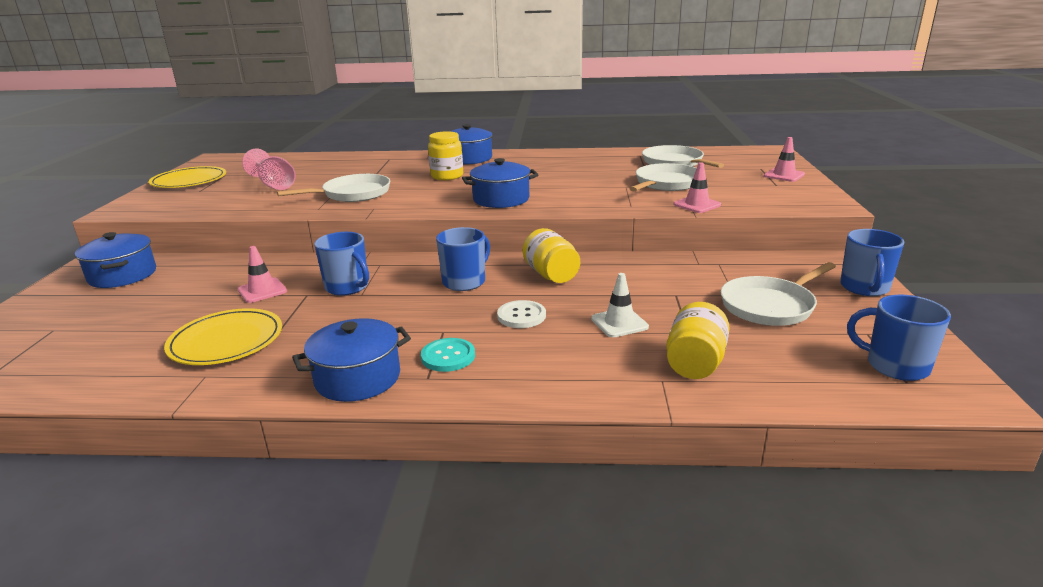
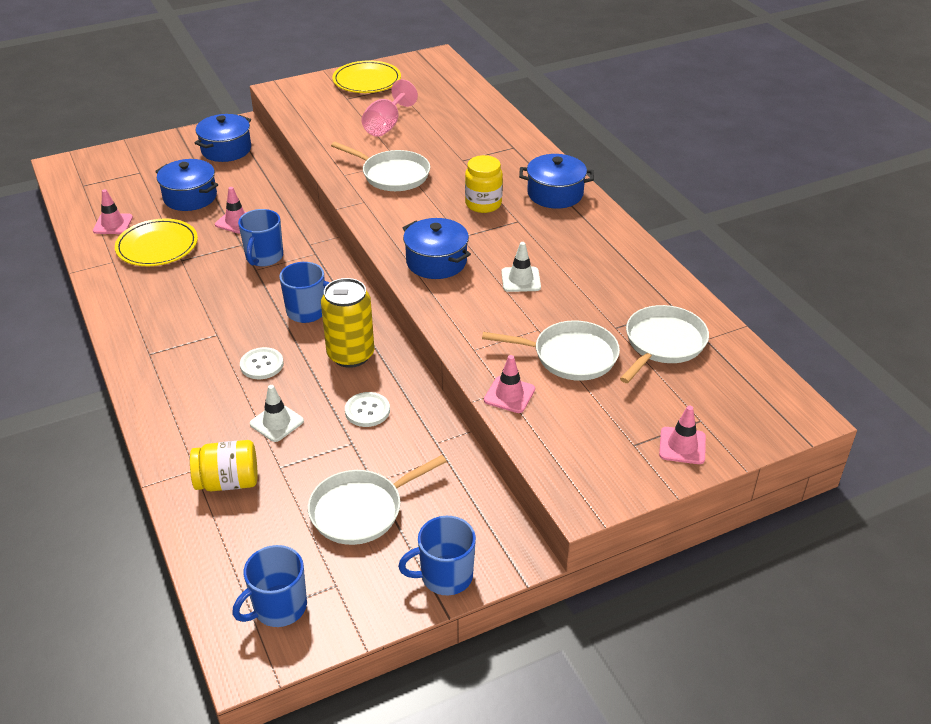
camera: 60 degrees right, 15 degrees up
blue pot [292,318,411,402] -> blue pot moved to [155,159,218,211]
turquoise button [421,338,475,372] -> none
yellow jar [522,228,580,283] -> yellow can [321,278,374,368]
white pan [721,262,836,326] -> white pan turned 60 degrees counterclockwise [308,455,447,545]
blue mug [847,295,951,381] -> blue mug turned 135 degrees counterclockwise [232,545,307,627]
none -> pink traffic cone [93,189,133,234]
none -> white button [345,392,390,427]
none -> white traffic cone [501,242,541,292]

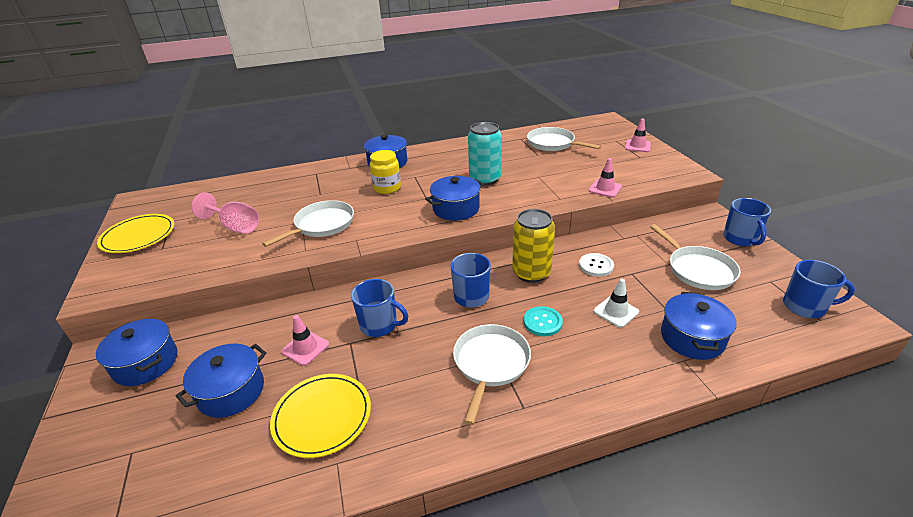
camera: 80 degrees left, 5 degrees down
pink traffic cone [93,189,133,234] -> none
yellow jar [190,440,258,491] -> blue pot [661,292,737,360]
blue mug [232,545,307,627] -> blue mug turned 45 degrees counterclockwise [783,260,855,318]
white button [240,347,284,379] -> turquoise button [524,306,563,336]
white pan [482,320,620,381] -> white pan moved to [453,324,531,425]
white traffic cone [501,242,541,292] -> turquoise can [468,122,502,185]

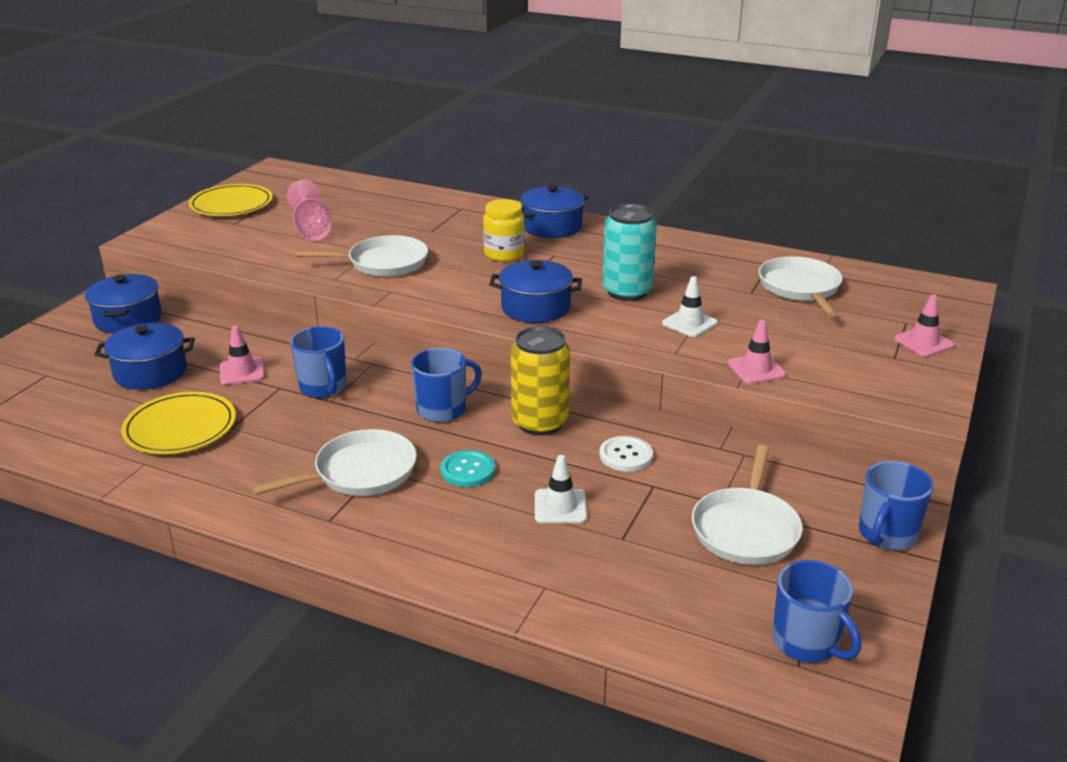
camera: 40 degrees right, 5 degrees down
blue pot [661,292,737,360] -> none
none -> white traffic cone [662,276,718,337]

